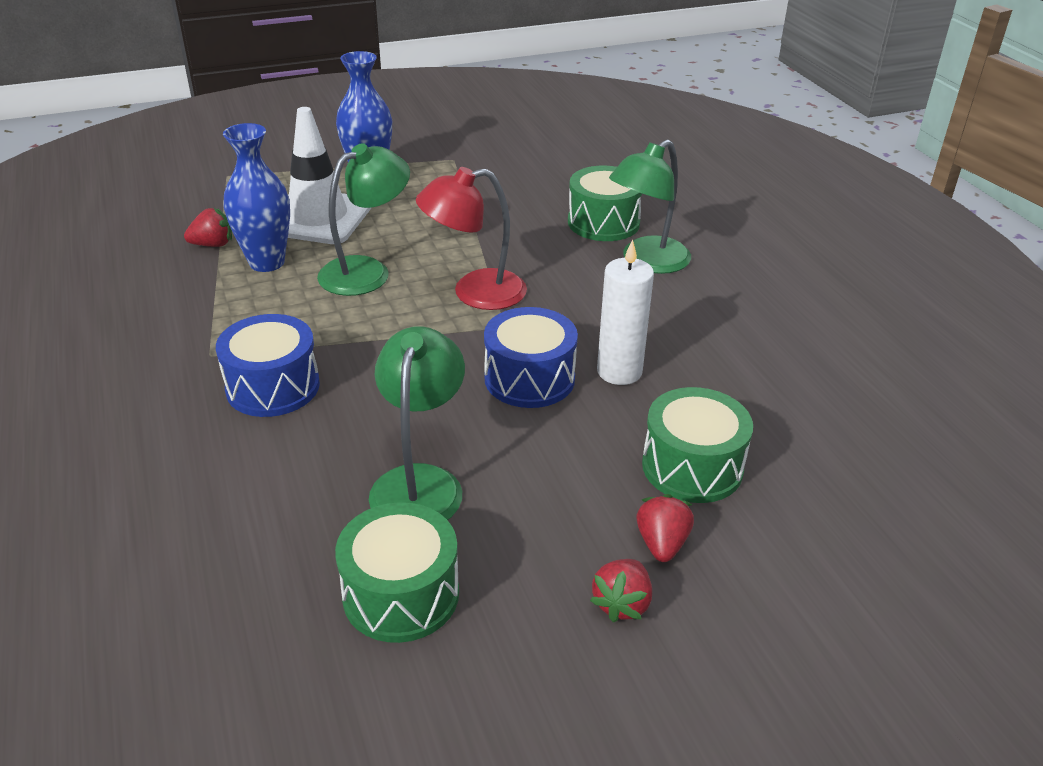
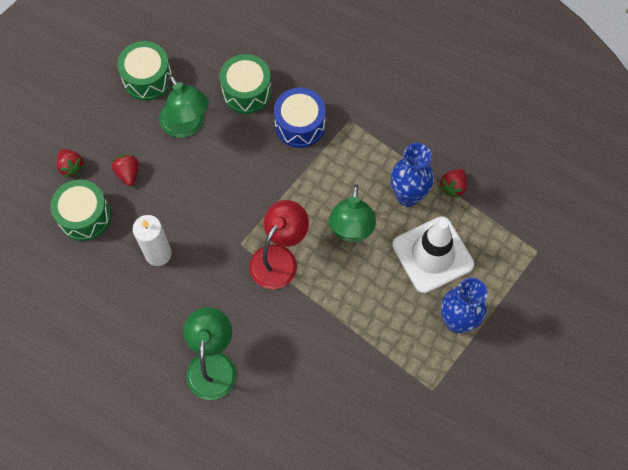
camera: 140 degrees right, 30 degrees up
blue drum [484,307,578,408] -> none
green drum [568,166,642,241] -> green drum moved to [220,54,272,114]
red strawberry [590,559,652,622] -> red strawberry moved to [111,154,139,186]

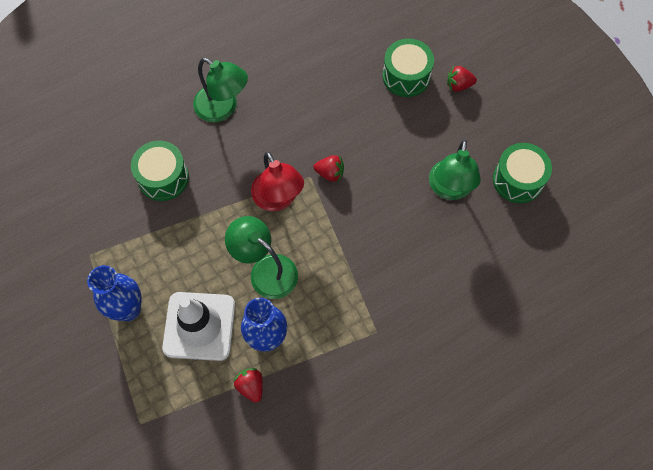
camera: 120 degrees right, 0 degrees up
red strawberry [111,154,139,186] -> red strawberry moved to [313,155,344,182]
white candle [133,215,172,266] -> none
green lamp [159,75,209,138] -> green lamp turned 75 degrees counterclockwise [429,139,481,200]
green drum [220,54,272,114] -> green drum moved to [131,141,189,201]
blue drum [274,88,325,148] -> none

